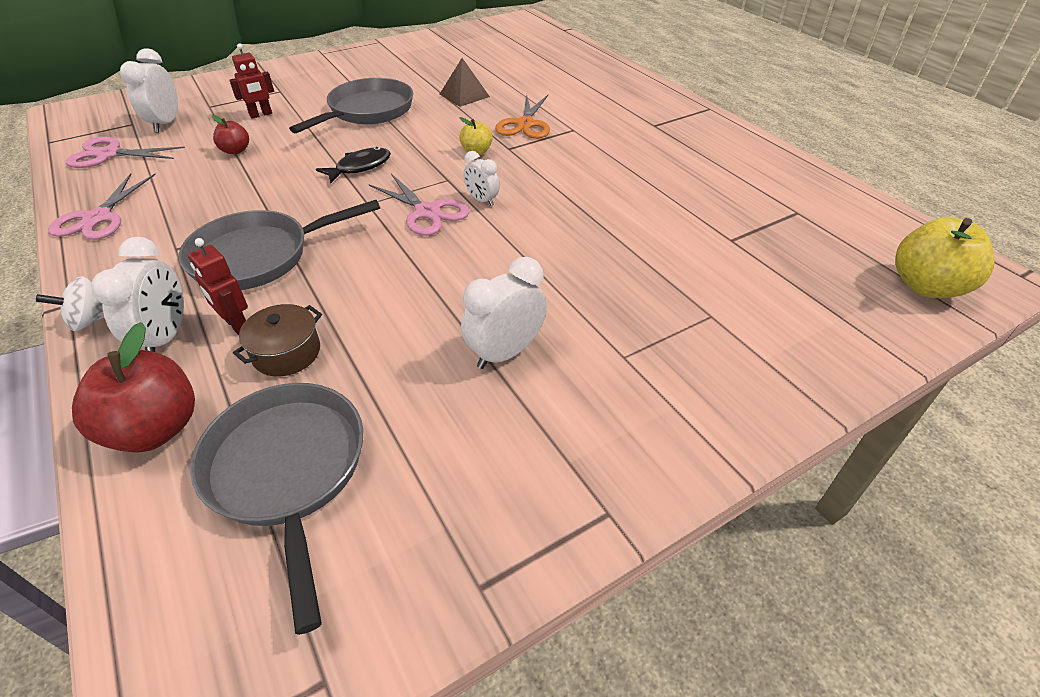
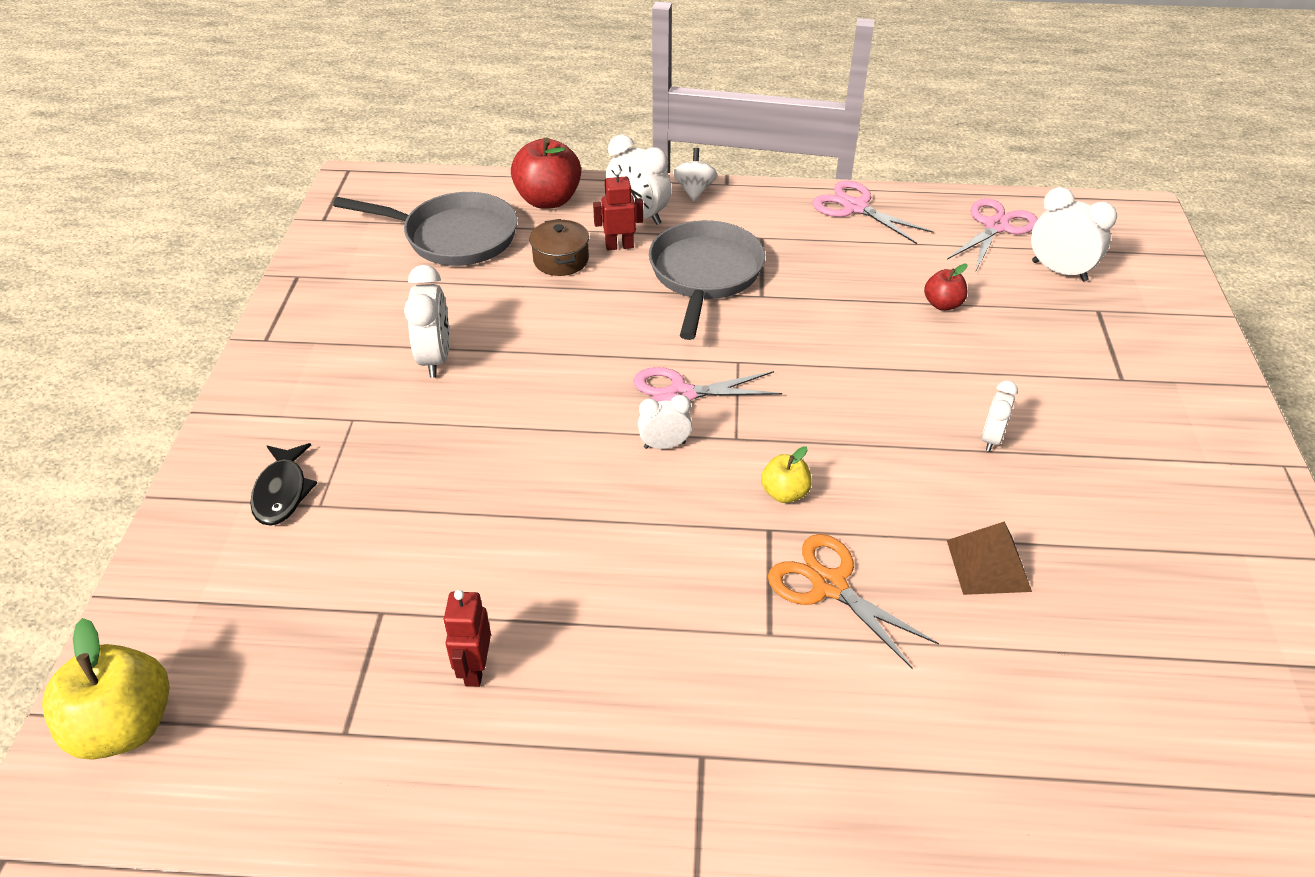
camera: 125 degrees right, 0 degrees up
red robot [229,43,274,119] -> red robot moved to [443,590,491,687]
grey pan [289,78,413,133] -> white clock [982,380,1018,452]
black fish [316,147,391,183] -> black fish moved to [250,443,317,526]

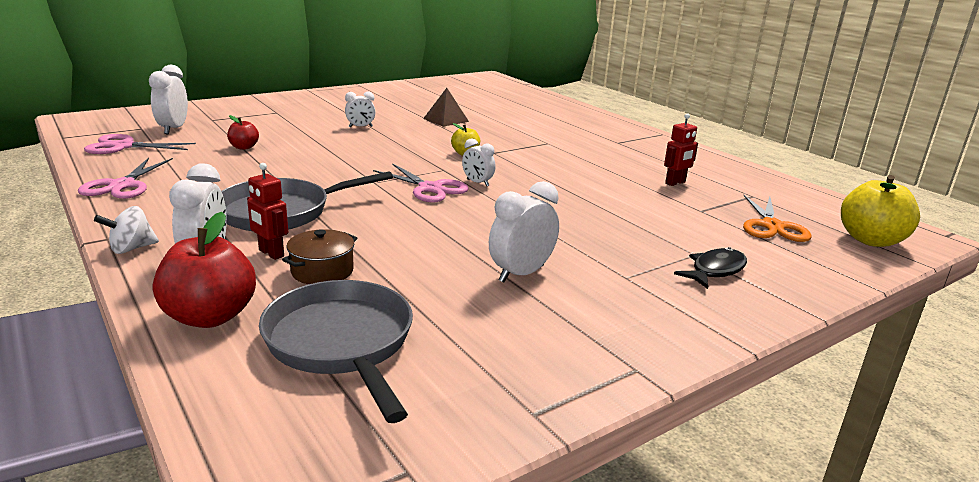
camera: 130 degrees left, 20 degrees down
orange scissors [768,534,939,669] -> orange scissors moved to [743,195,812,242]

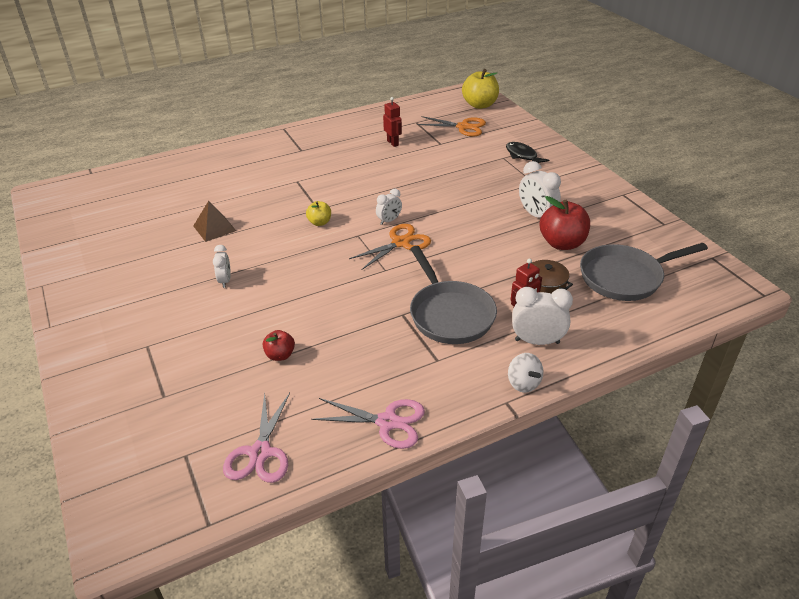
camera: 80 degrees left, 15 degrees up
white clock [149,65,188,134] -> none
red apple [153,212,256,328] -> red apple moved to [540,196,590,250]
pink scissors [373,163,469,203] -> orange scissors [349,224,431,270]

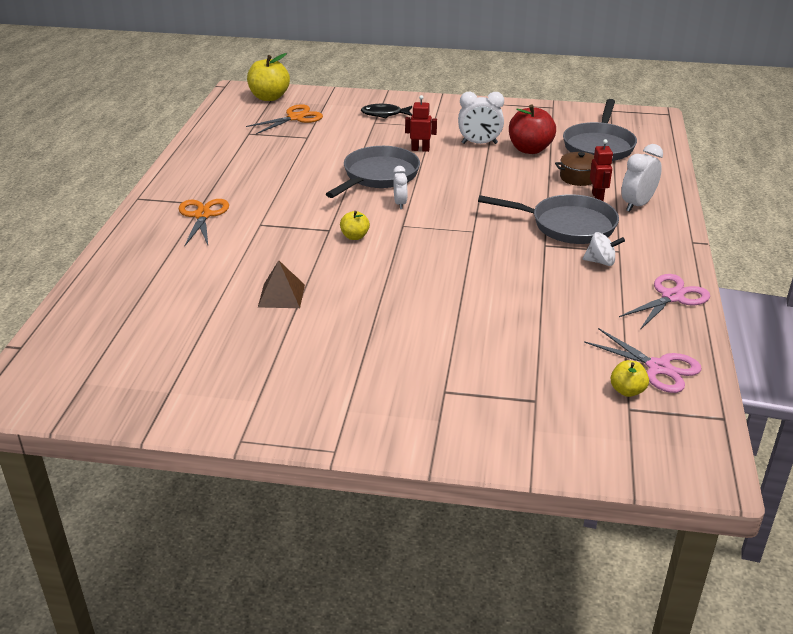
camera: 55 degrees left, 5 degrees down
white clock [213,245,231,288] -> none
red apple [263,330,295,361] -> none
orange scissors [349,224,431,270] -> orange scissors moved to [179,199,229,246]
red robot [383,97,402,147] -> red robot moved to [405,95,437,152]
white spinning top [508,353,543,393] -> white spinning top moved to [583,232,625,266]
none -> grey pan [326,146,420,198]
none -> yellow apple [611,360,649,397]

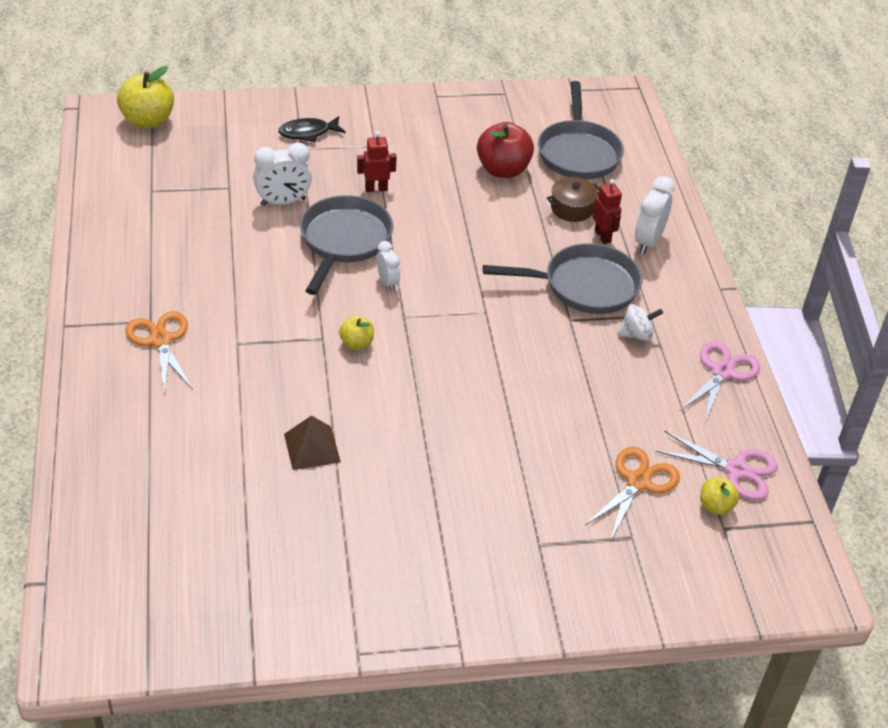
camera: 20 degrees left, 10 degrees up
orange scissors [246,104,323,134] -> orange scissors moved to [585,447,680,540]
white clock [458,92,504,144] -> white clock moved to [253,142,312,206]

